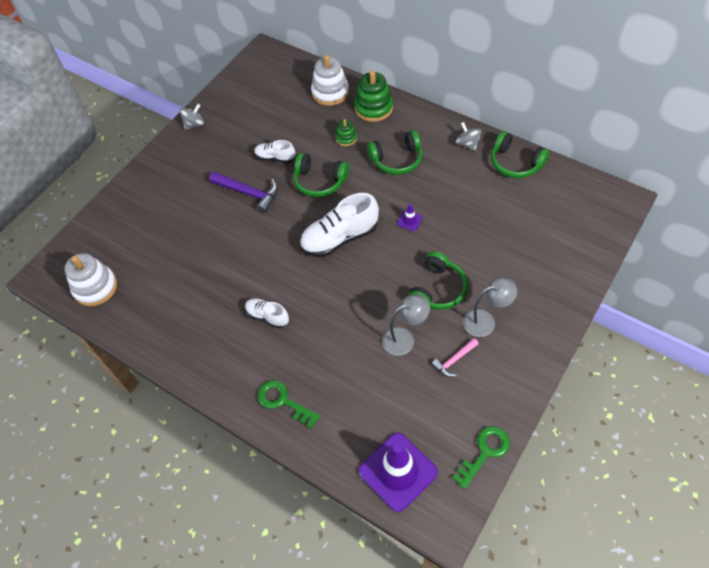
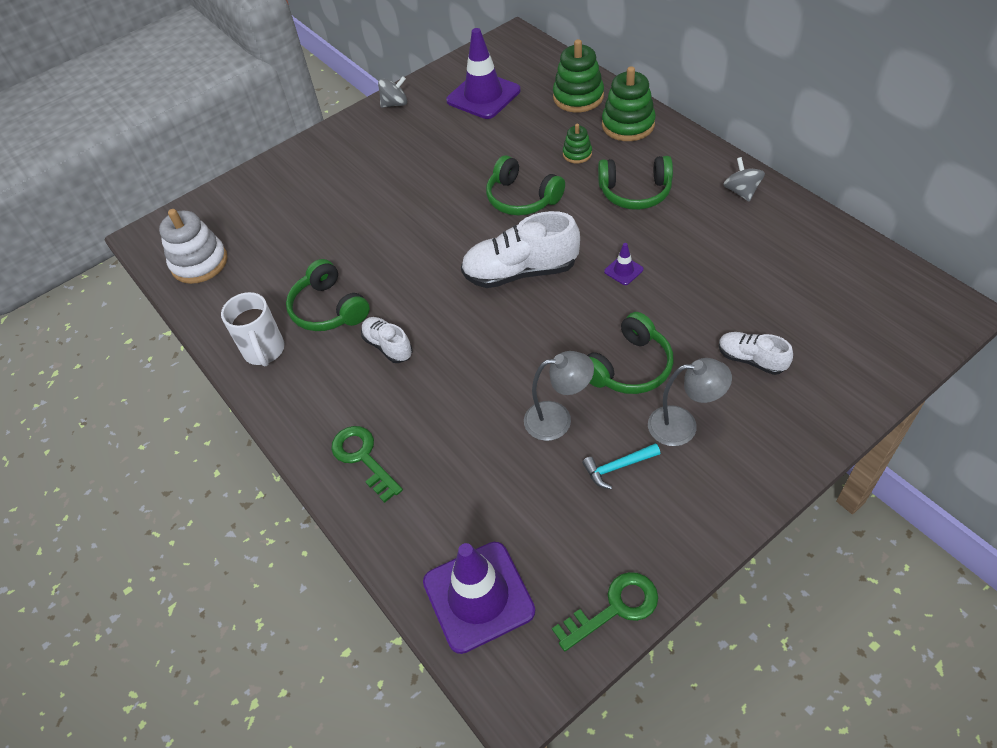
camera: 20 degrees right, 5 degrees down
purple hammer [209,172,278,213] -> none
white shoe [254,140,295,163] -> white shoe moved to [719,332,793,375]
white stacking toy [311,55,349,106] -> green stacking toy [553,39,604,112]
pink hammer [432,338,479,377] -> turquoise hammer [582,443,660,489]
green headphones [491,131,550,178] -> green headphones moved to [286,259,370,331]
none -> white mug [221,292,285,367]
none -> purple traffic cone [446,28,520,119]

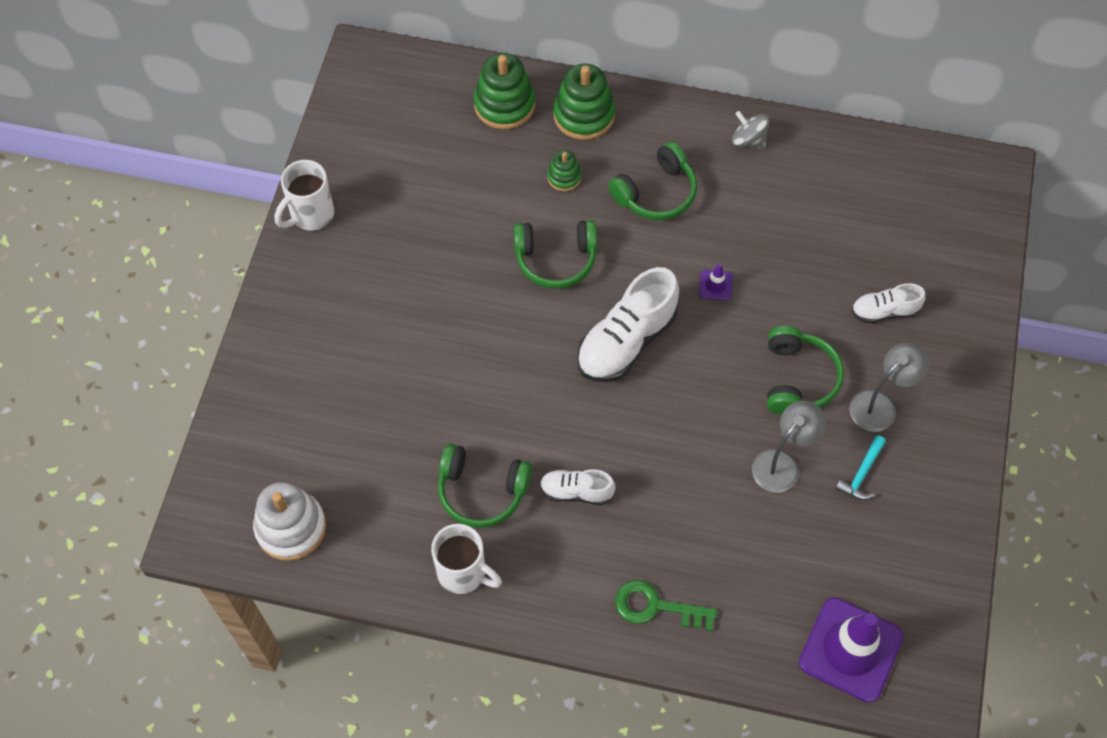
camera: 45 degrees left, 10 degrees up
grey spinning top [378,76,407,108] -> white mug [275,160,334,231]
purple traffic cone [446,28,520,119] -> none
green key [552,572,658,651] -> none

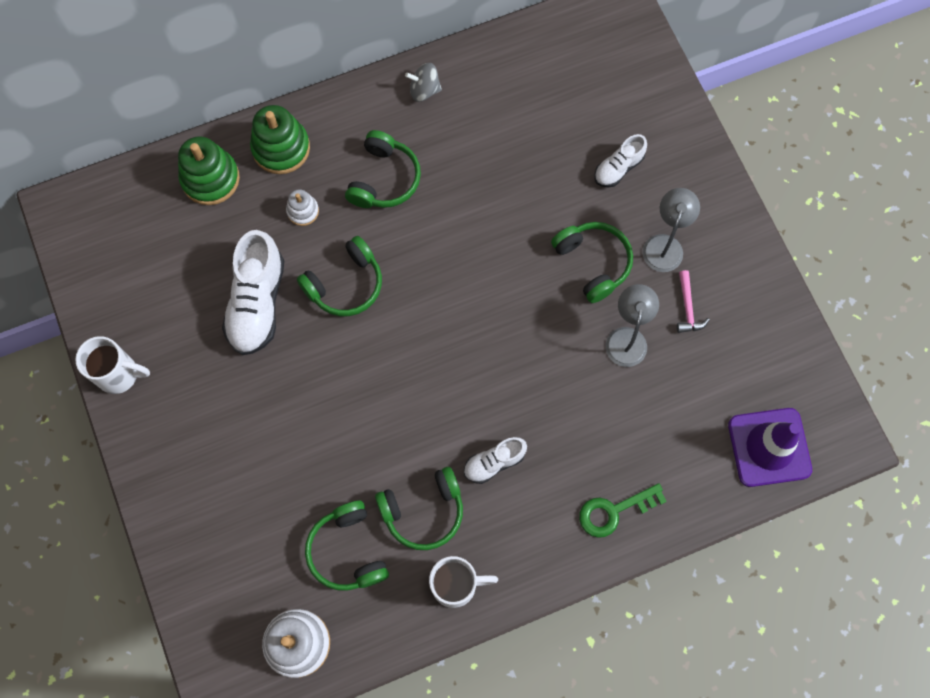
camera: 35 degrees left, 10 degrees up
white mug [275,160,334,231] -> white mug turned 90 degrees counterclockwise [75,336,150,394]
green stacking toy [547,150,581,191] -> white stacking toy [286,189,319,226]
white shoe [577,267,679,382] -> white shoe moved to [222,230,284,355]
purple traffic cone [699,264,733,301] -> none
turquoise hammer [835,435,886,500] -> pink hammer [677,270,710,333]
none -> green headphones [305,501,389,591]

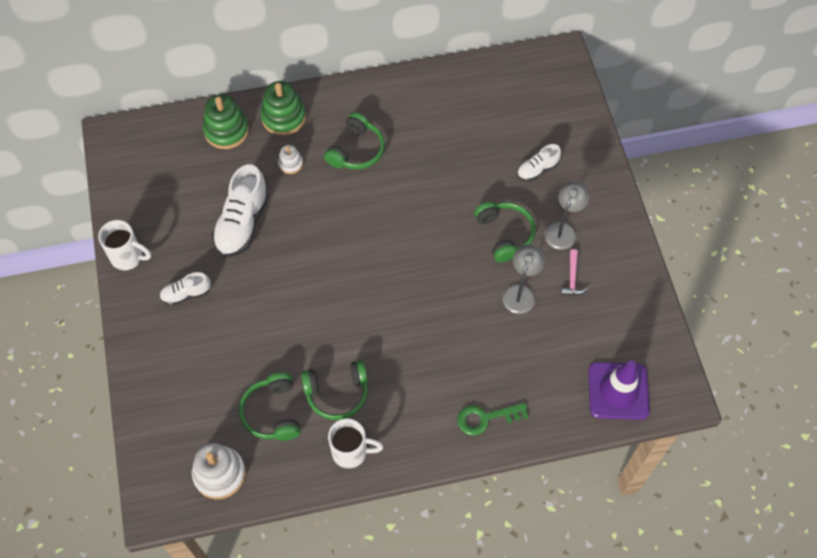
camera: 10 degrees right, 10 degrees down
green headphones [297,236,382,316] -> none
grey spinning top [405,63,442,102] -> none
white shoe [464,437,527,484] -> white shoe moved to [159,272,211,306]

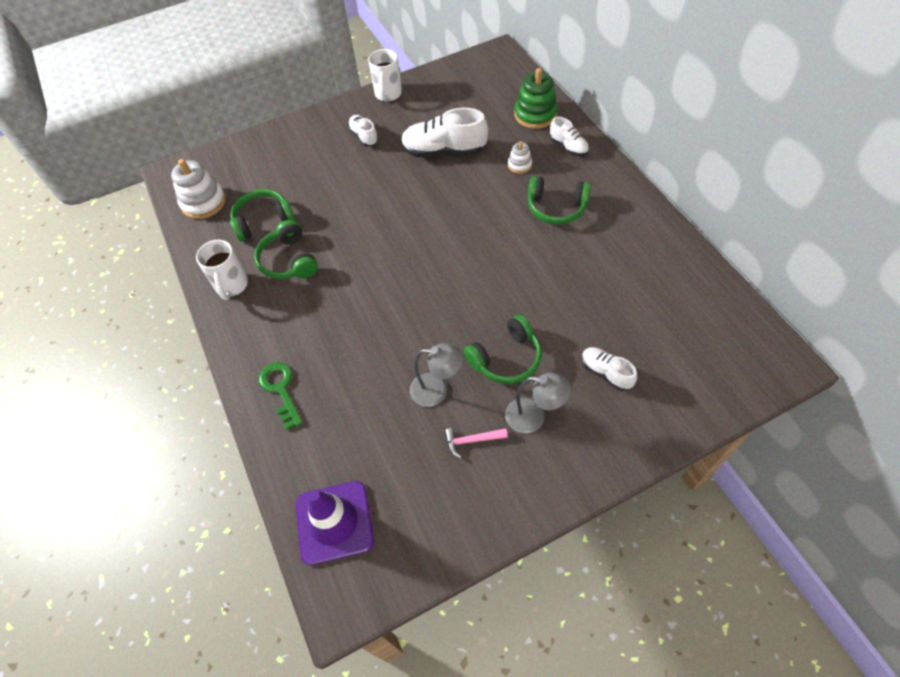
camera: 80 degrees right, 5 degrees down
green stacking toy [261,81,306,136] -> white shoe [550,117,589,156]

